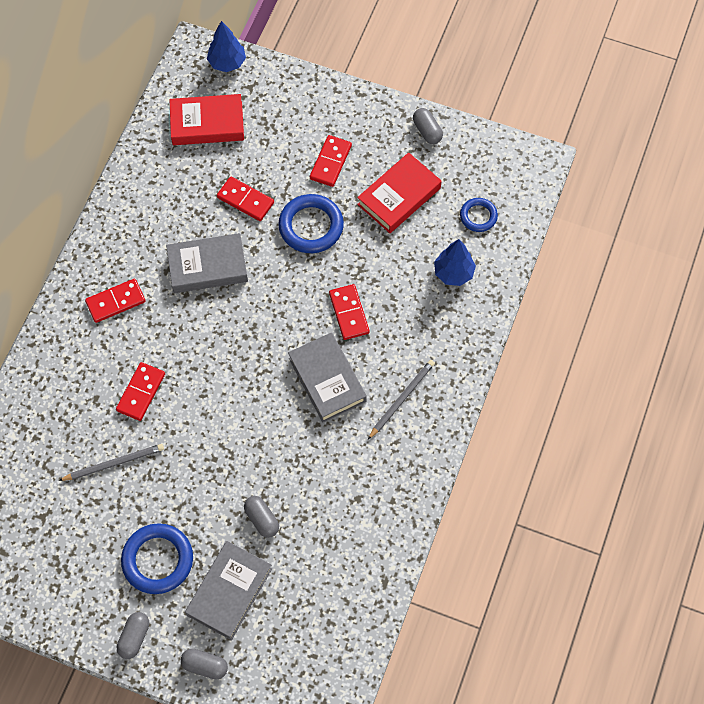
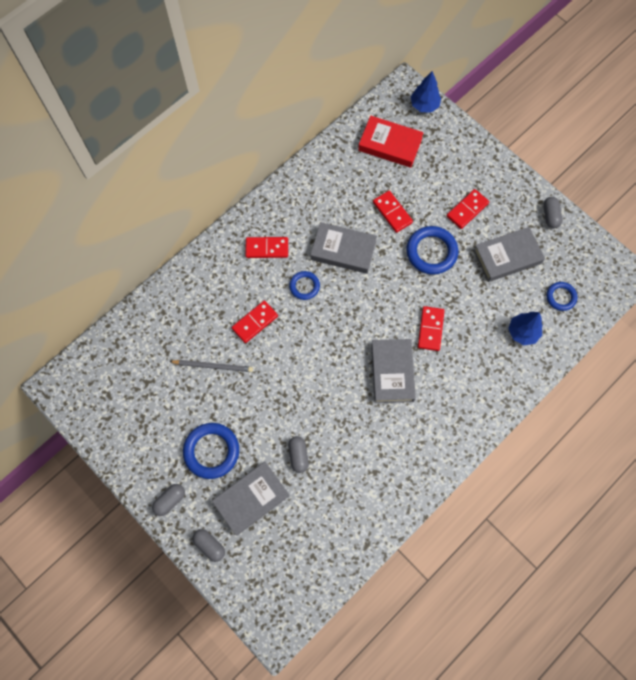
camera: 25 degrees right, 5 degrees up
red book [357,152,442,233] -> grey book [473,227,545,282]
grey pencil [368,360,435,440] -> none
none -> blue ring [289,271,320,300]

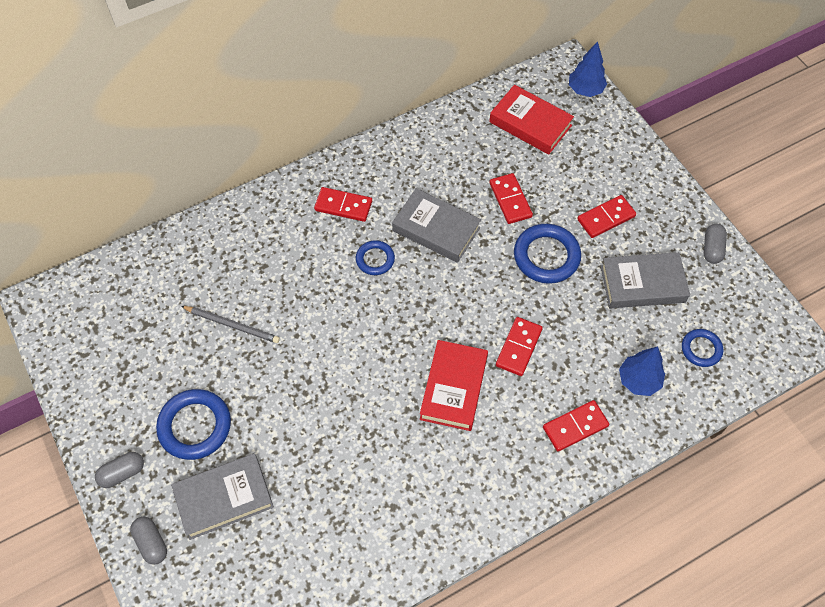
camera: 15 degrees right, 10 degrees down
red domino [232,301,278,343] -> red domino moved to [543,400,609,451]
grey capsule [288,436,309,473] -> none
grey book [371,339,416,403] -> red book [420,340,488,431]

